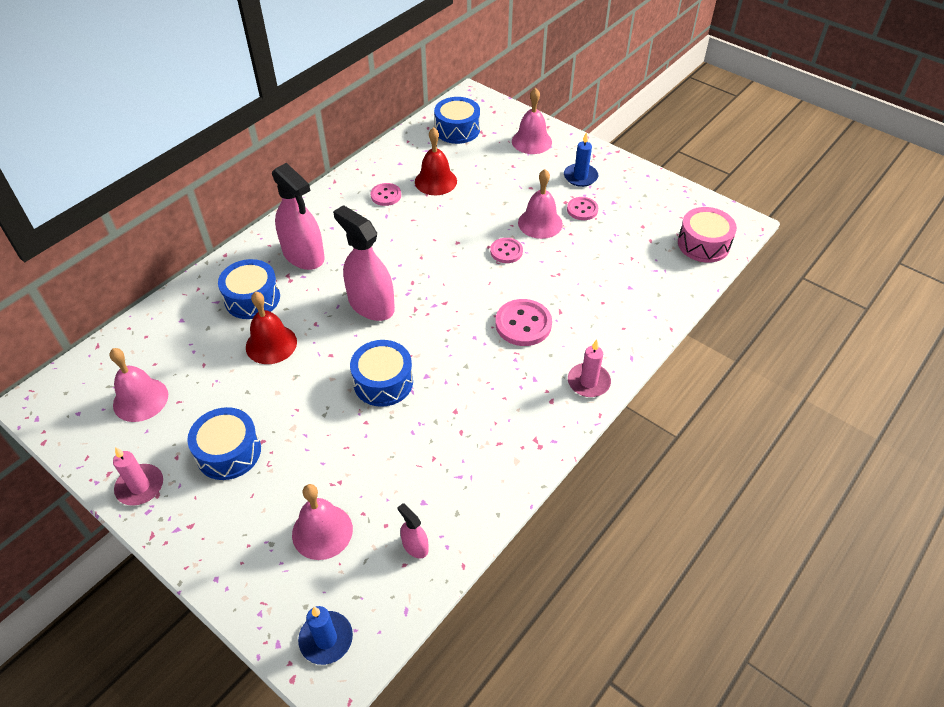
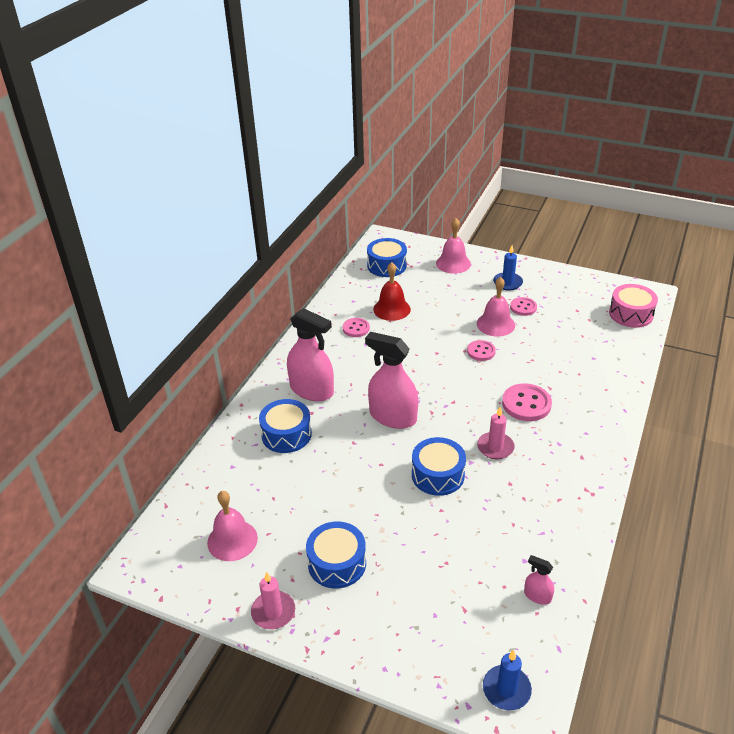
camera: 15 degrees left, 10 degrees down
red bell [246,291,297,364] -> none
pink bell [292,484,353,560] -> none
pink candle [568,339,611,397] -> pink candle moved to [477,407,515,459]

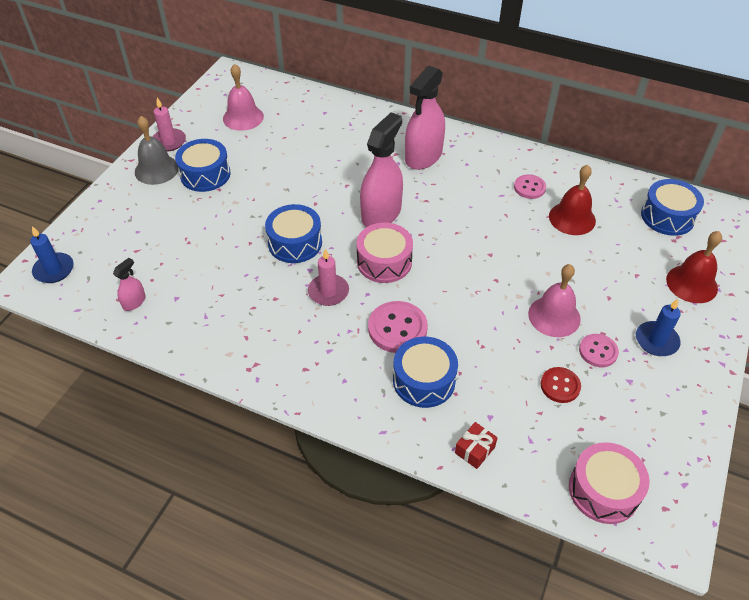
camera: 90 degrees right, 10 degrees up
blue drum [259,399,312,453] -> blue drum moved to [393,337,458,408]
pink bell [436,218,471,274] -> red bell [666,231,722,303]
pink button [467,340,496,361] -> none
none -> grey bell [135,116,179,185]
none -> pink drum [356,223,413,283]
none -> red gift [455,422,498,469]
none -> red button [541,367,581,403]

